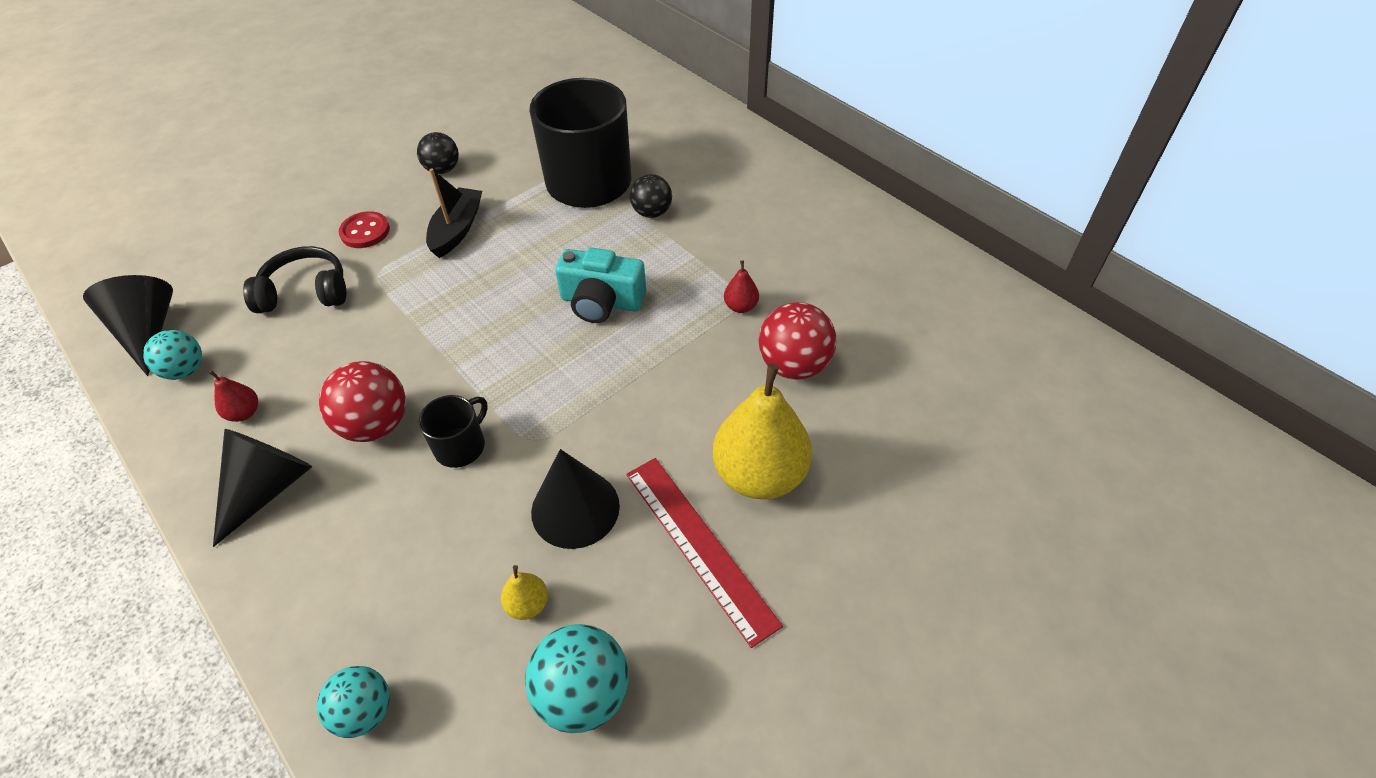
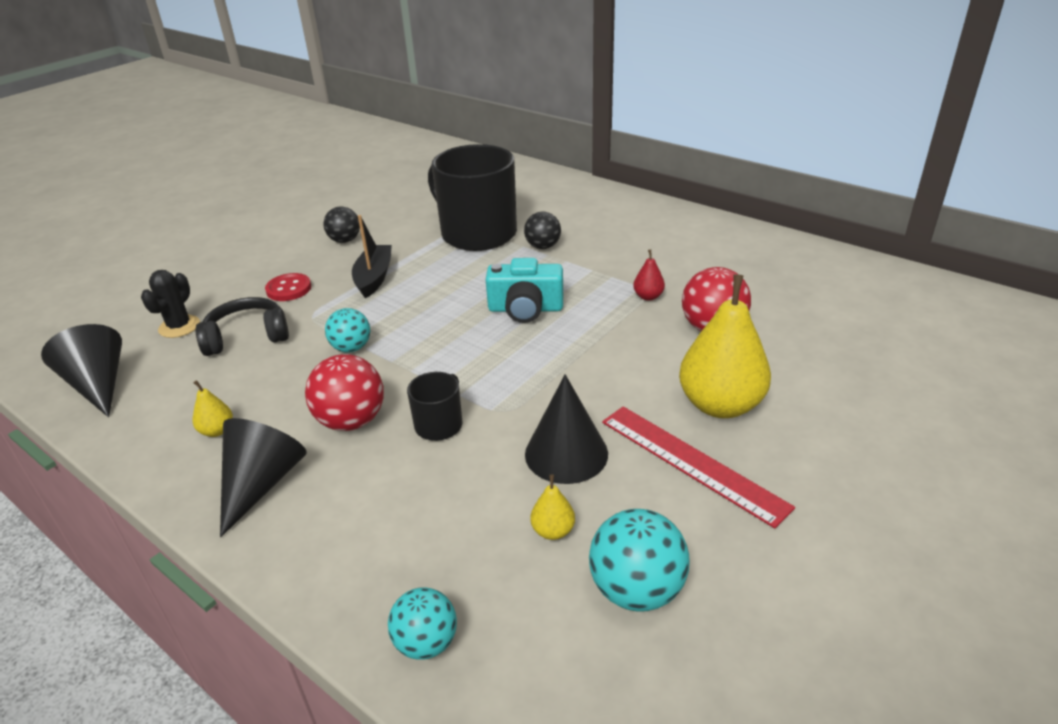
camera: 10 degrees left, 15 degrees down
turquoise ball [143,330,202,380] -> turquoise ball moved to [325,308,370,353]
red pear [209,370,258,422] -> yellow pear [193,380,233,437]
none -> black cactus [141,270,200,338]

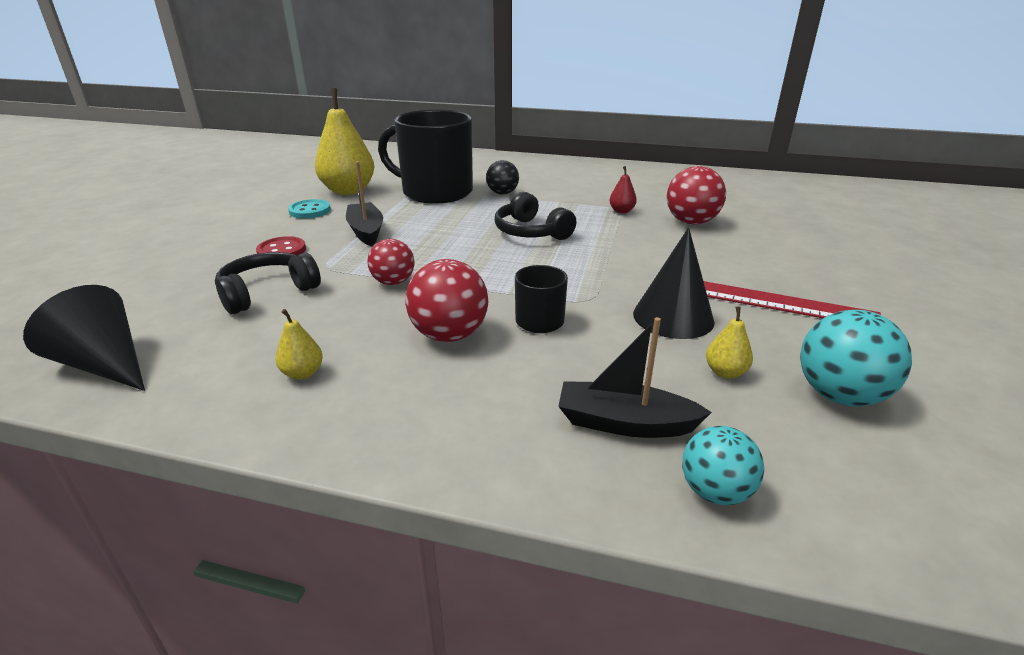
camera: 25 degrees left, 5 degrees down
black cactus [141,270,200,338] -> none
black cone [220,418,307,537] -> none
black ball [323,206,360,243] -> turquoise button [288,199,331,219]
turquoise ball [325,308,370,353] -> red ball [368,239,414,285]
turquoise camera [486,258,563,323] -> black headphones [495,192,576,240]
yellow pear [679,274,771,418] -> yellow pear moved to [315,88,374,195]
none -> black boat [558,317,712,438]

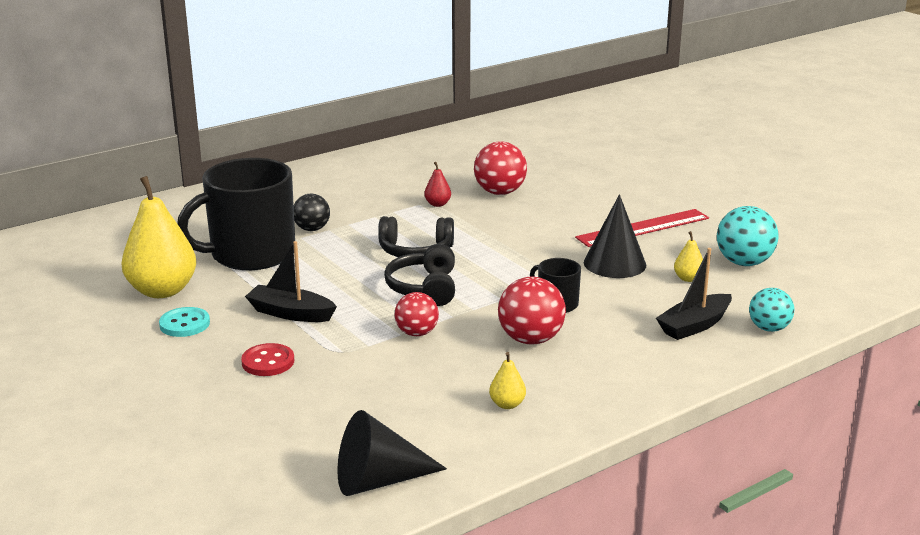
camera: 50 degrees left, 5 degrees down
black headphones [215,252,321,314] -> black headphones moved to [384,244,455,306]

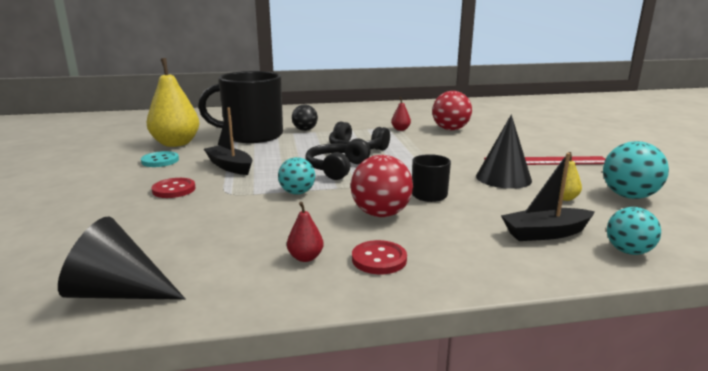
camera: 25 degrees right, 5 degrees down
red ball [394,292,439,336] -> turquoise ball [278,157,315,195]
yellow pear [489,352,526,409] -> red pear [287,202,324,262]
none -> red button [352,240,407,274]

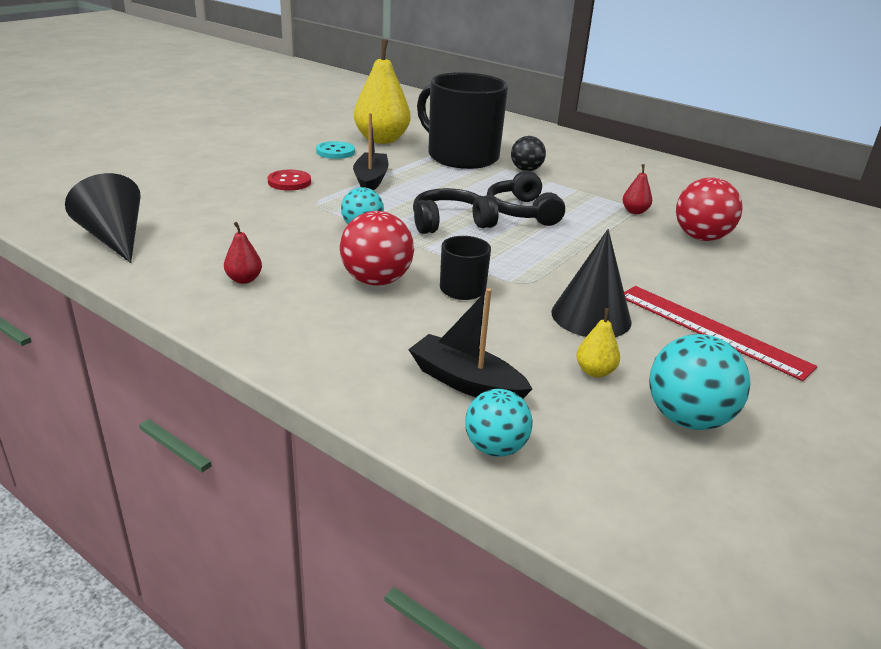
camera: 45 degrees right, 10 degrees up
red button [352,240,407,274] -> none

